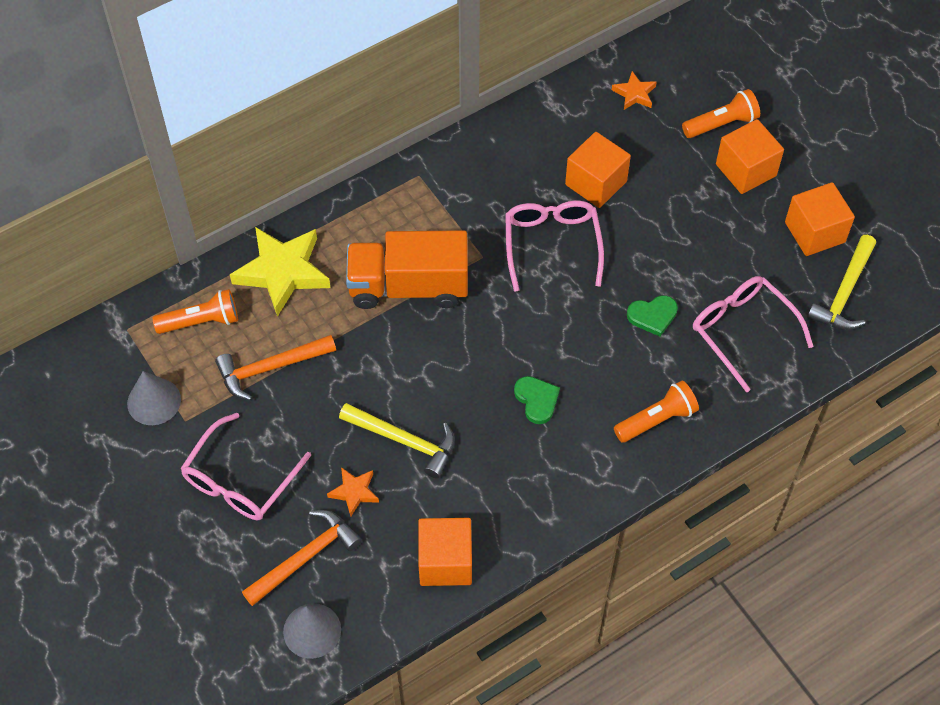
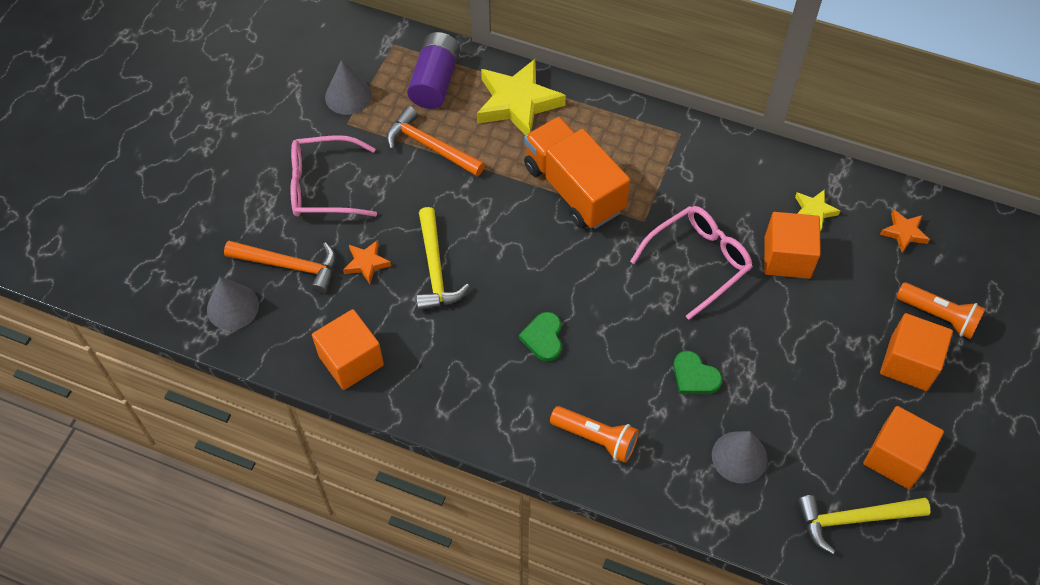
camera: 55 degrees right, 0 degrees up
orange flashlight [153,289,238,334] -> purple battery [407,32,460,109]
green heart [514,376,560,424] -> green heart turned 150 degrees clockwise [519,312,562,362]
pink glasses [693,276,814,392] -> grey cone [712,431,768,484]
none -> yellow star [795,189,840,232]

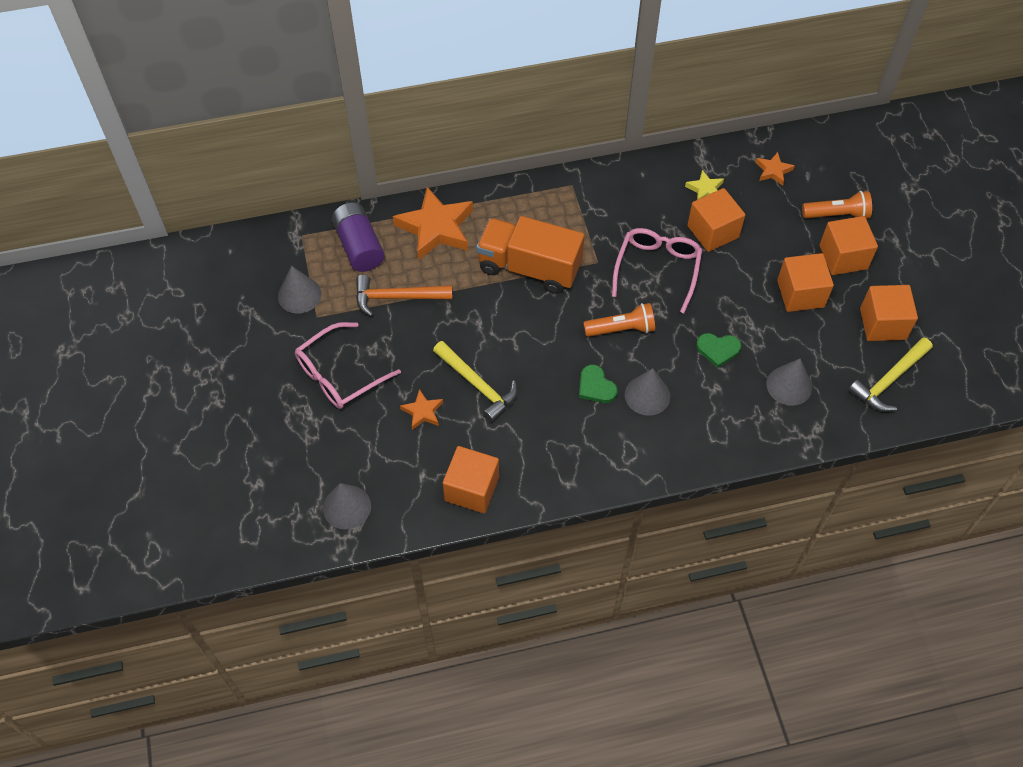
camera: 35 degrees left, 0 degrees up
orange hammer [224,241,336,294] -> none
yellow star [477,59,566,135] -> orange star [393,187,473,260]
orange flashlight [550,406,639,463] -> orange flashlight moved to [583,303,655,337]
none -> grey cone [625,368,670,416]
none -> orange cube [777,253,834,312]

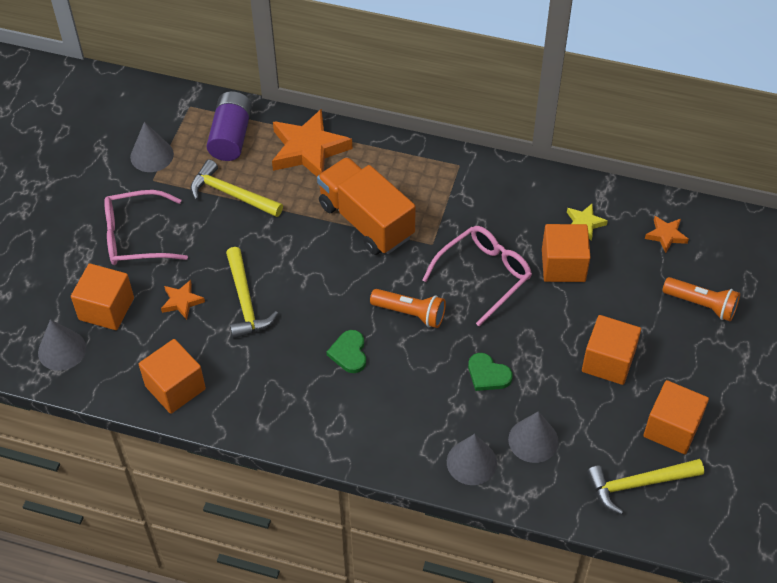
camera: 30 degrees right, 5 degrees down
orange hammer [356,275,453,317] -> yellow hammer [190,160,283,217]
grey cone [625,368,670,416] -> grey cone moved to [447,434,497,485]
orange cube [820,216,878,275] -> orange cube moved to [71,263,134,330]

